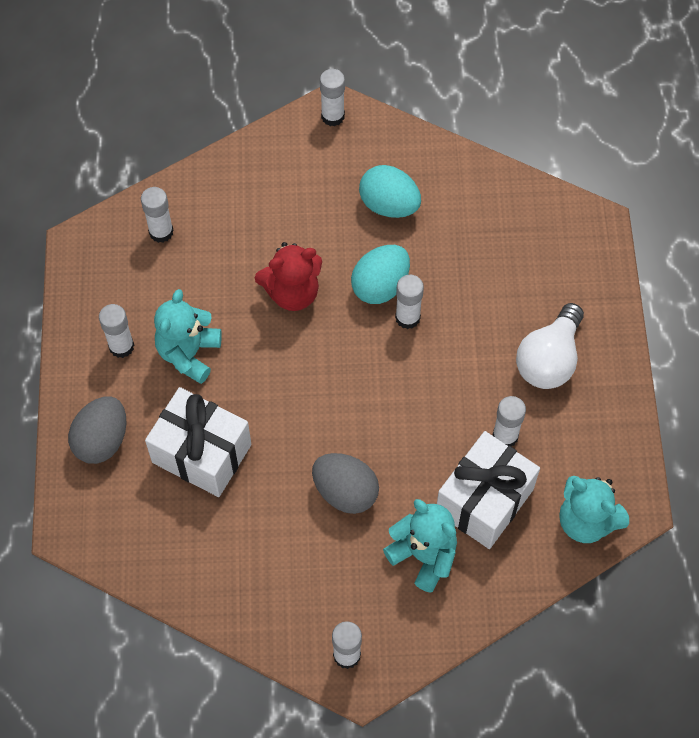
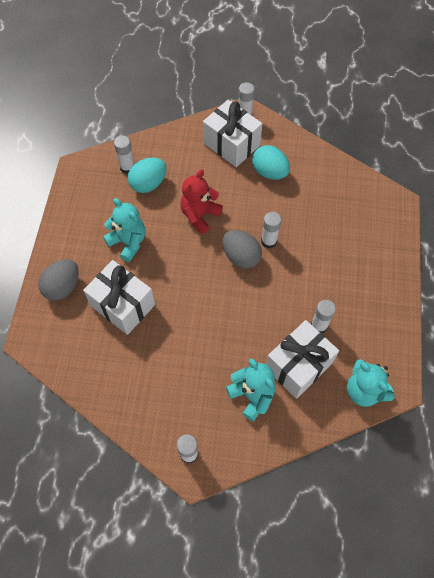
camera: 10 degrees right, 0 degrees up
white glue stick [99,304,134,358] -> none
turquoise teddy bear [154,289,222,384] -> turquoise teddy bear turned 105 degrees clockwise [103,198,145,262]
red teddy bear [255,242,322,311] -> red teddy bear turned 135 degrees clockwise [180,169,223,234]
grey egg [312,453,379,514] -> grey egg moved to [222,230,262,269]
turquoise egg [351,245,410,304] -> turquoise egg moved to [128,158,167,193]
white light bulb [516,303,584,389] -> none
none -> white gift [203,100,262,167]

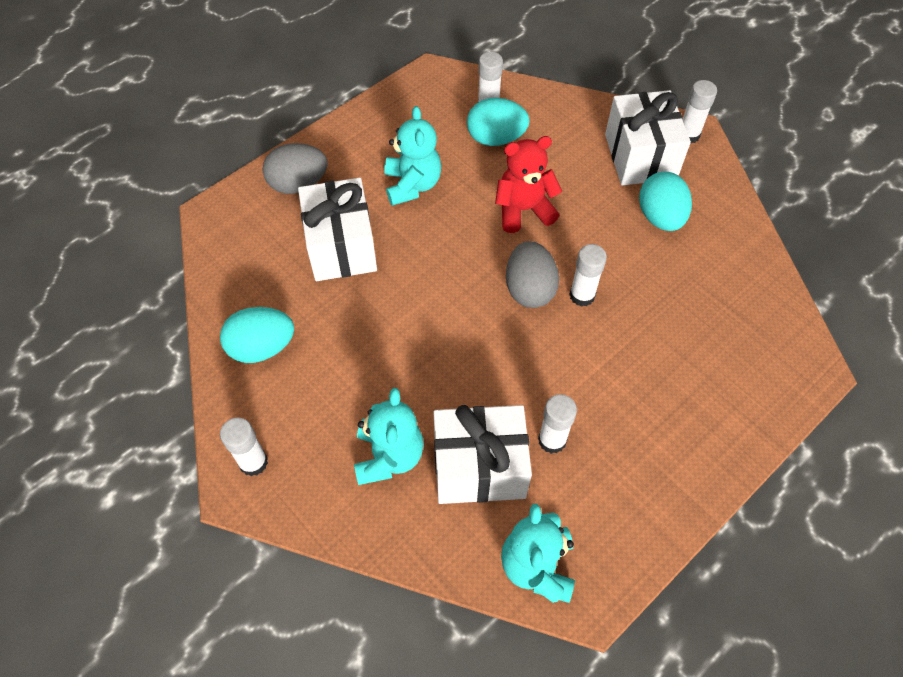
camera: 40 degrees right, 5 degrees down
none -> turquoise egg [220,307,294,363]

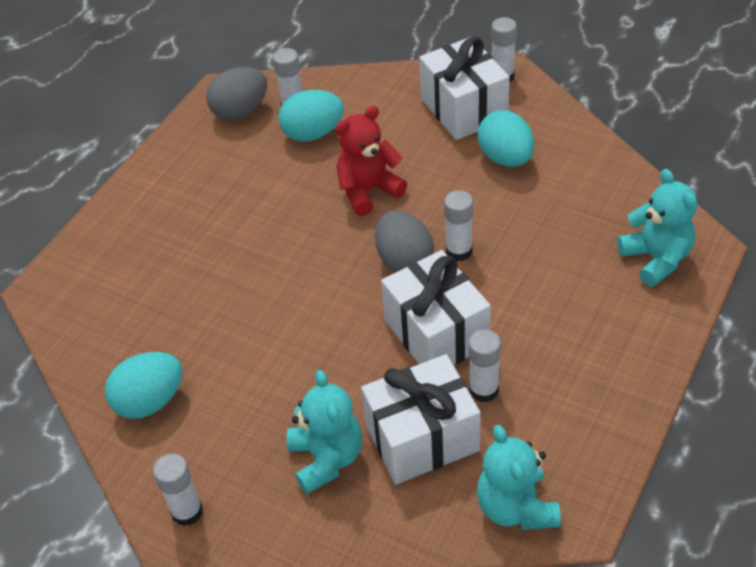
camera: 15 degrees left, 10 degrees down
grey egg [262,143,328,194] -> grey egg moved to [206,67,267,120]
white gift [298,178,377,281] -> white gift moved to [381,250,491,365]
turquoise teddy bear [384,106,441,206] -> turquoise teddy bear moved to [617,169,697,287]

